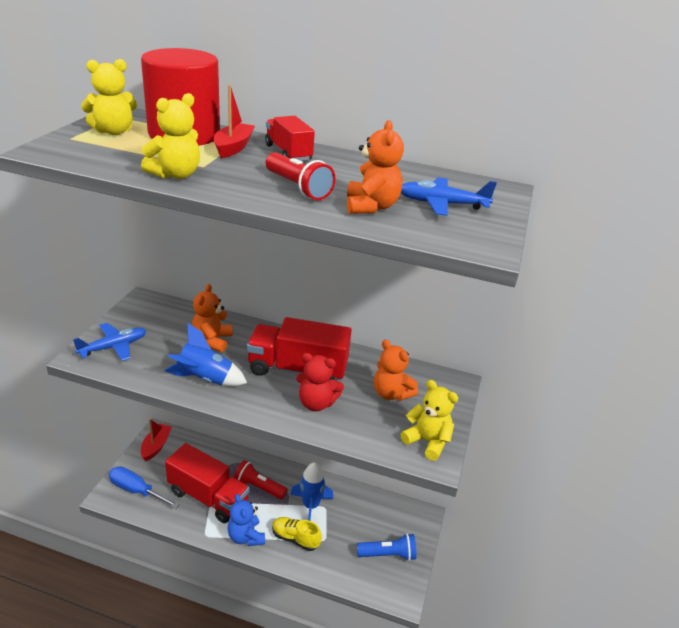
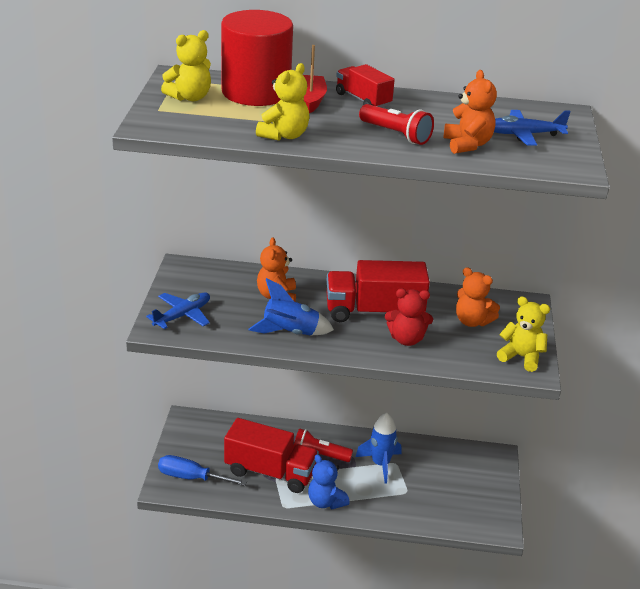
camera: 10 degrees left, 0 degrees up
red boat [141,419,172,461] -> none
yellow shoe [272,517,322,551] -> none
blue flashlight [357,533,417,561] -> none

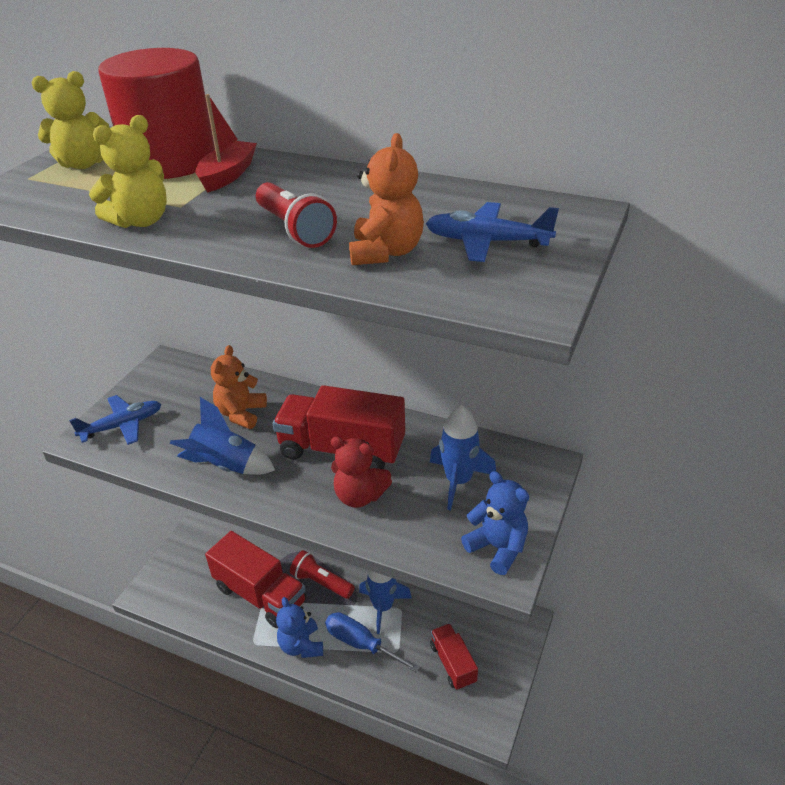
camera: 20 degrees right, 5 degrees up
blue screwdriver [158,455,247,486] -> blue screwdriver moved to [325,612,420,673]
red truck [336,64,395,108] -> red truck moved to [430,624,478,690]
orange teddy bear [456,267,500,327] -> blue rocket [430,405,496,511]
yellow teddy bear [497,296,550,372] -> blue teddy bear [461,471,529,575]

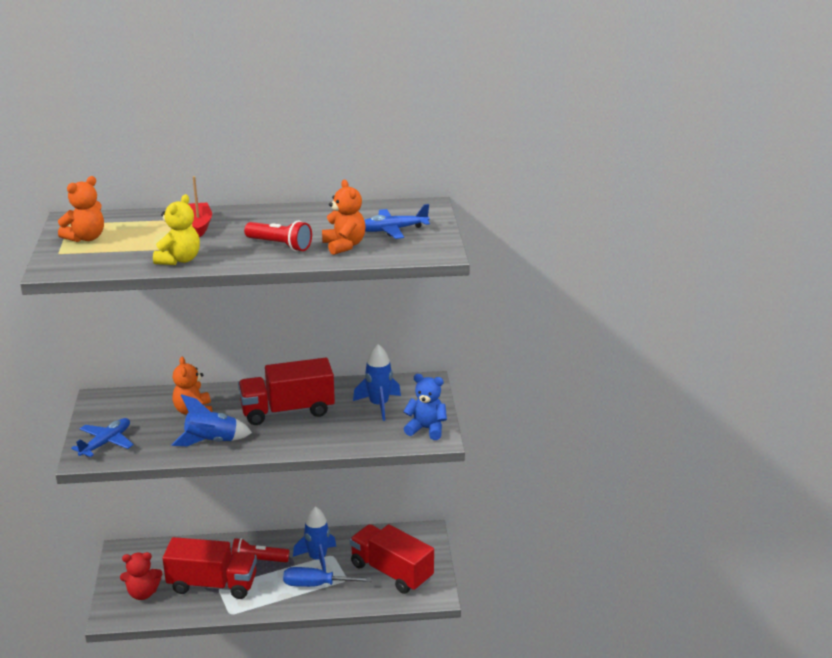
camera: 30 degrees left, 10 degrees down
yellow teddy bear [32,71,110,169] -> orange teddy bear [58,176,104,242]
red cylinder [98,48,215,179] -> none
blue teddy bear [276,597,323,658] -> none
red teddy bear [331,437,392,508] -> red teddy bear moved to [120,552,162,600]
red truck [430,624,478,690] -> red truck [350,524,434,594], size x1.74

